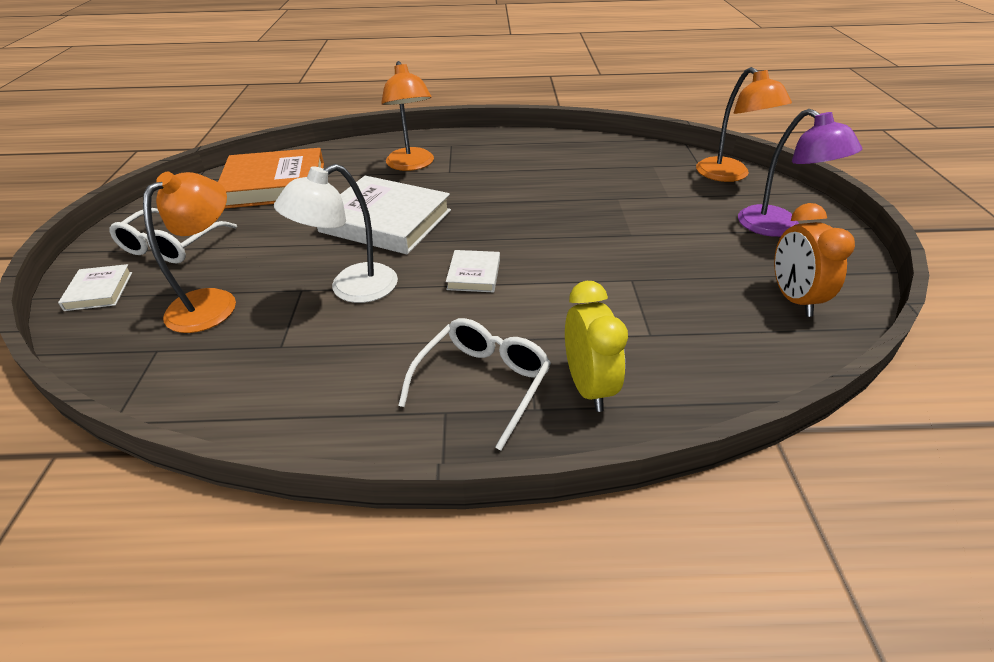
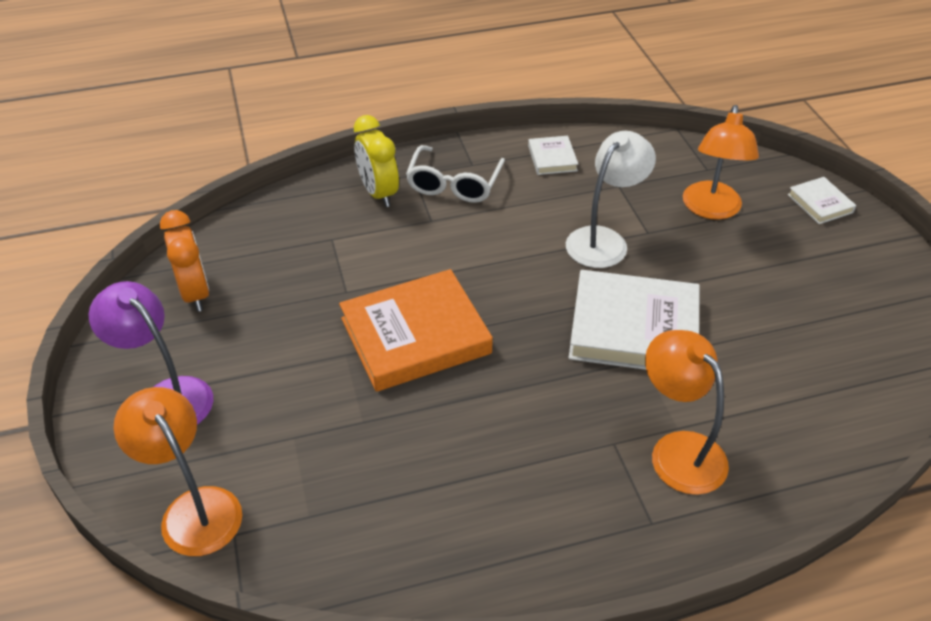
camera: 165 degrees right, 5 degrees up
white glasses [109,208,237,263] -> none
orange book [218,148,324,208] -> orange book moved to [339,269,493,392]
white book [446,250,500,292] -> white book moved to [528,136,578,175]

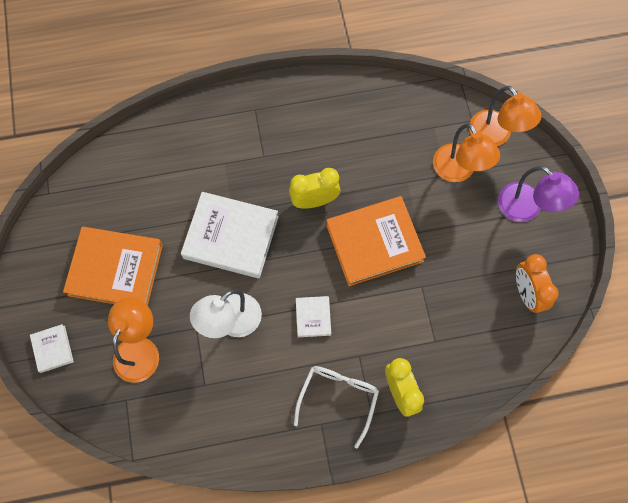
camera: 175 degrees left, 25 degrees up
white book [528,136,578,175] -> white book moved to [296,296,331,337]
orange lamp [645,330,729,495] -> orange lamp moved to [433,123,500,182]
none -> orange book [63,227,163,306]
none -> yellow clock [289,168,340,209]

